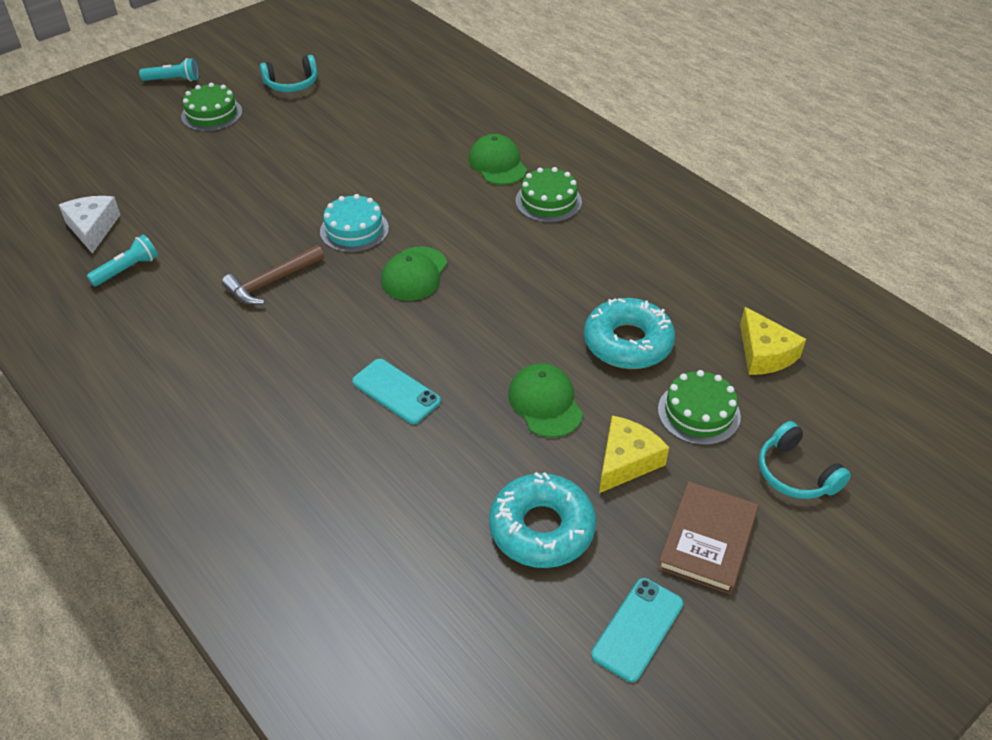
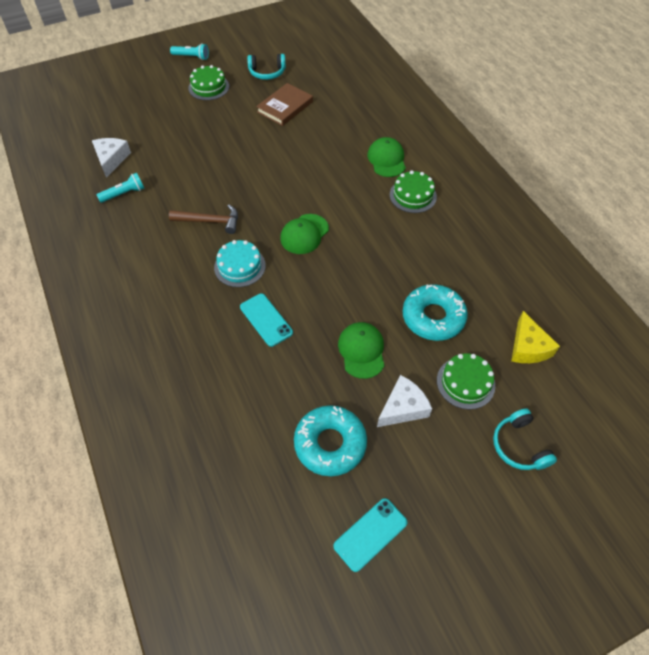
camera: 15 degrees right, 10 degrees up
brown hammer [222,245,324,305] -> brown hammer turned 150 degrees counterclockwise [169,205,238,234]
turquoise cake [320,194,389,252] -> turquoise cake moved to [214,240,266,287]
yellow cheese [599,416,669,493] -> white cheese [377,375,432,427]
brown book [657,481,759,595] -> brown book moved to [256,83,313,126]

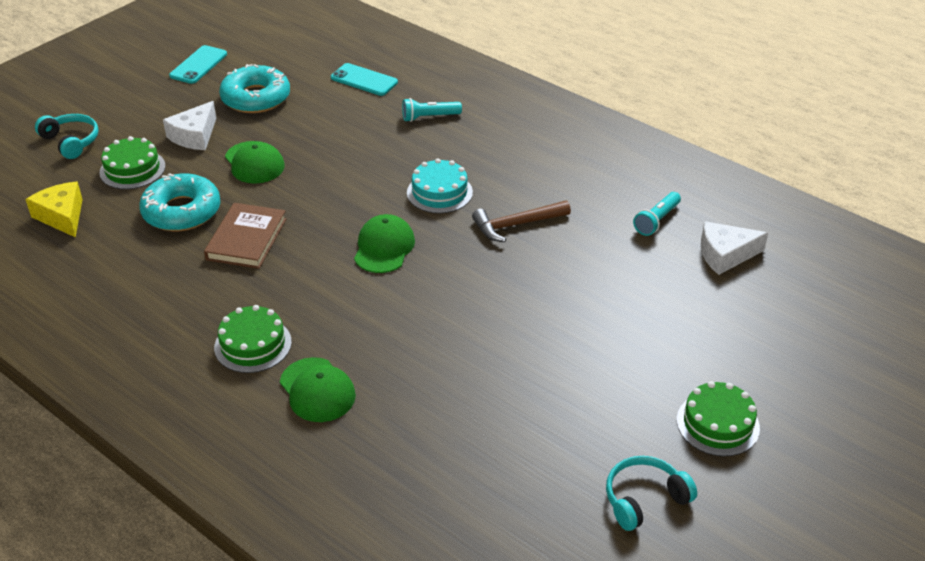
camera: 155 degrees right, 15 degrees down
white cheese [92,138,131,178] -> white cheese turned 105 degrees clockwise [701,221,768,275]
turquoise flashlight [170,43,209,60] -> turquoise flashlight moved to [402,98,462,122]
turquoise phone [240,293,293,347] -> turquoise phone moved to [331,63,398,96]
brown book [256,83,313,126] -> brown book moved to [204,203,286,269]

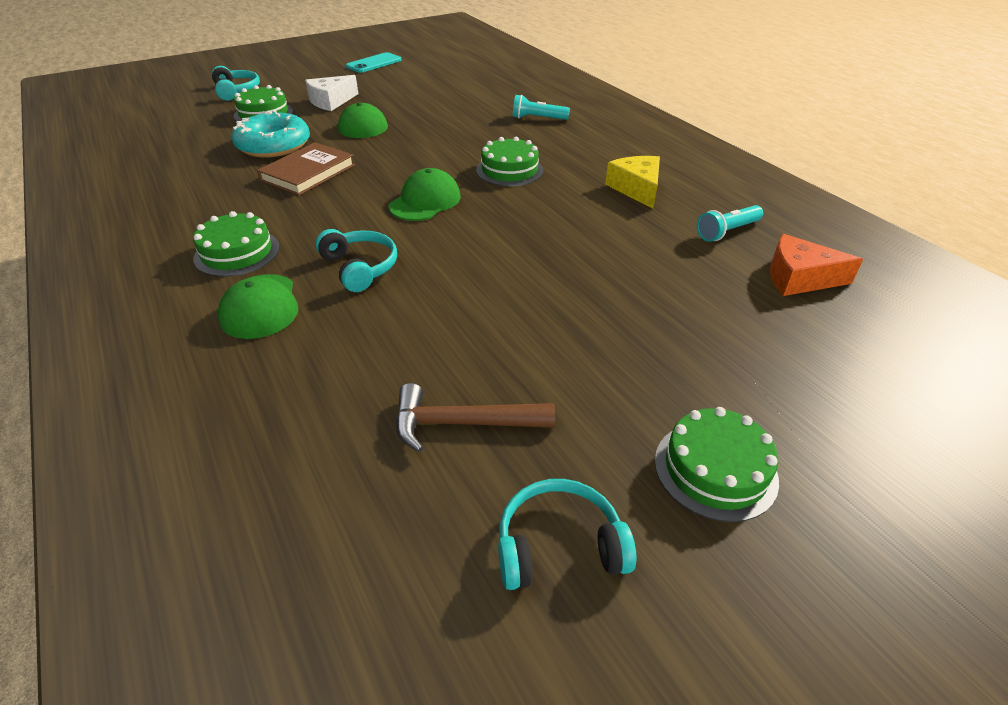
camera: 20 degrees right, 0 degrees up
yellow cheese [25,182,83,238] -> yellow cheese moved to [605,156,660,209]
turquoise donut [219,64,290,113] -> none
turquoise phone [331,63,398,96] -> none
turquoise cake [407,158,473,213] -> green cake [476,137,543,186]
brown hammer [472,201,571,242] -> brown hammer moved to [396,383,555,453]
white cheese [701,221,768,275] -> orange cheese [770,234,863,296]
none -> turquoise headphones [315,229,397,292]

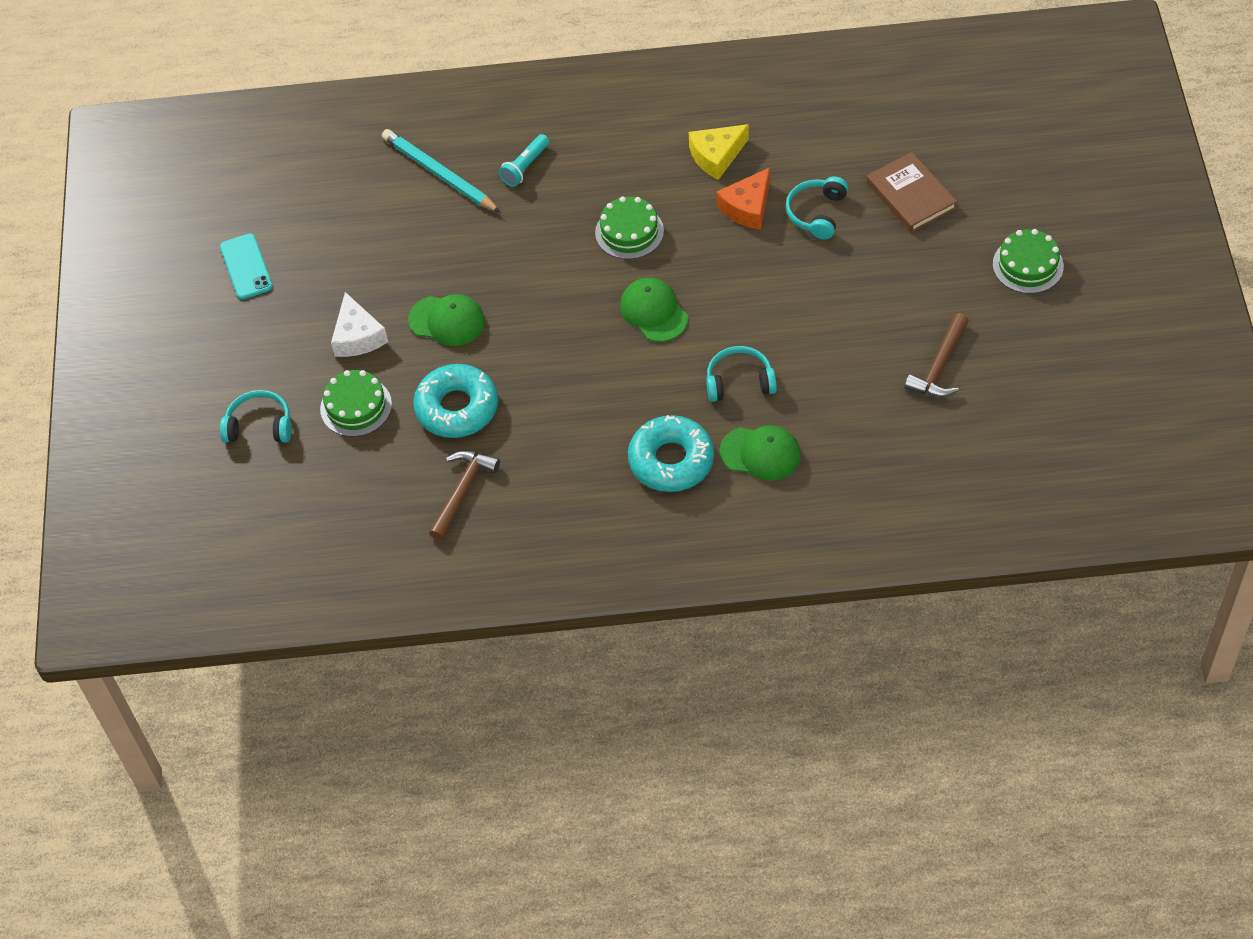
camera: 60 degrees left, 15 degrees up
green cake [193,211,280,277] -> turquoise donut [628,415,714,492]
brown book [257,142,355,196] -> brown book moved to [866,152,957,233]
turquoise headphones [498,479,636,590] -> turquoise headphones moved to [786,176,848,239]
yellow cheese [605,156,660,209] -> yellow cheese turned 45 degrees counterclockwise [689,124,749,180]
turquoise flashlight [697,205,763,242] -> none
orange cheese [770,234,863,296] -> orange cheese moved to [716,167,770,230]
none -> turquoise pencil [382,129,501,213]
none -> brown hammer [429,451,500,540]

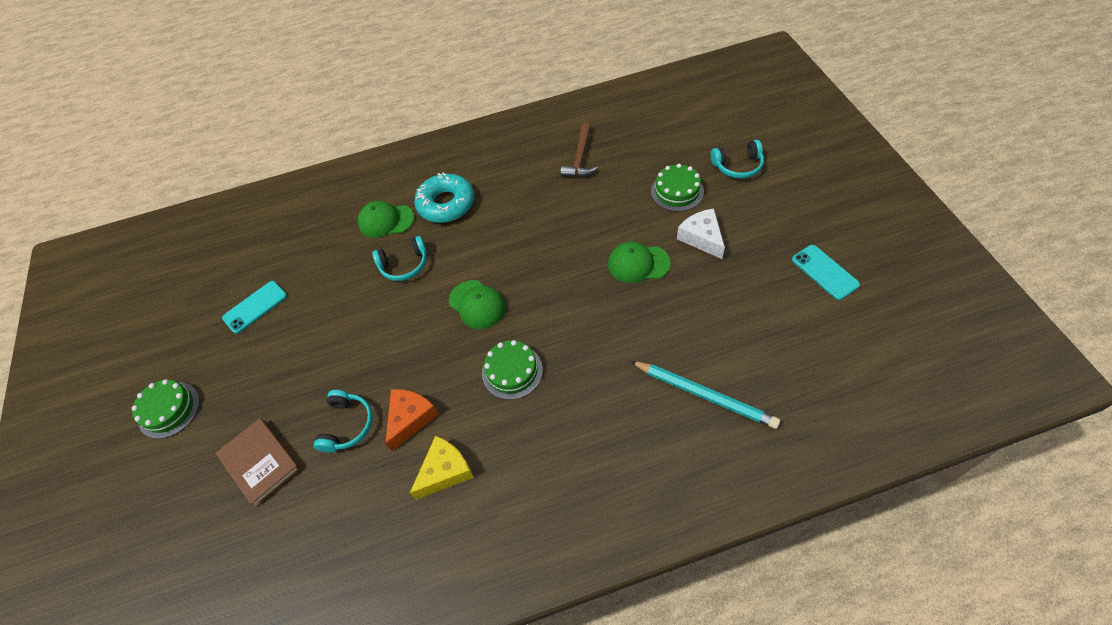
camera: 170 degrees right, 0 degrees up
turquoise donut [413,364,498,438] -> none
turquoise flashlight [498,134,549,187] -> none
brown hammer [905,313,969,397] -> turquoise phone [222,281,287,334]

